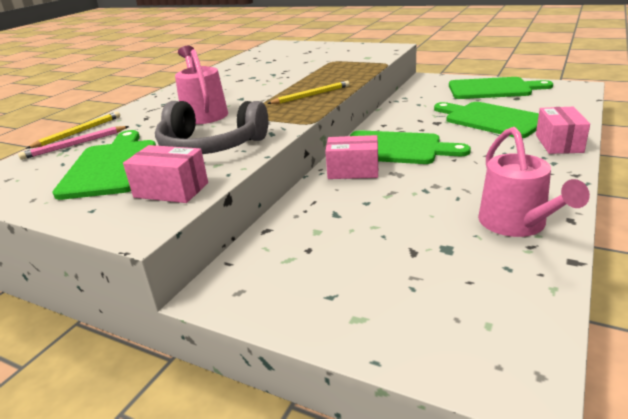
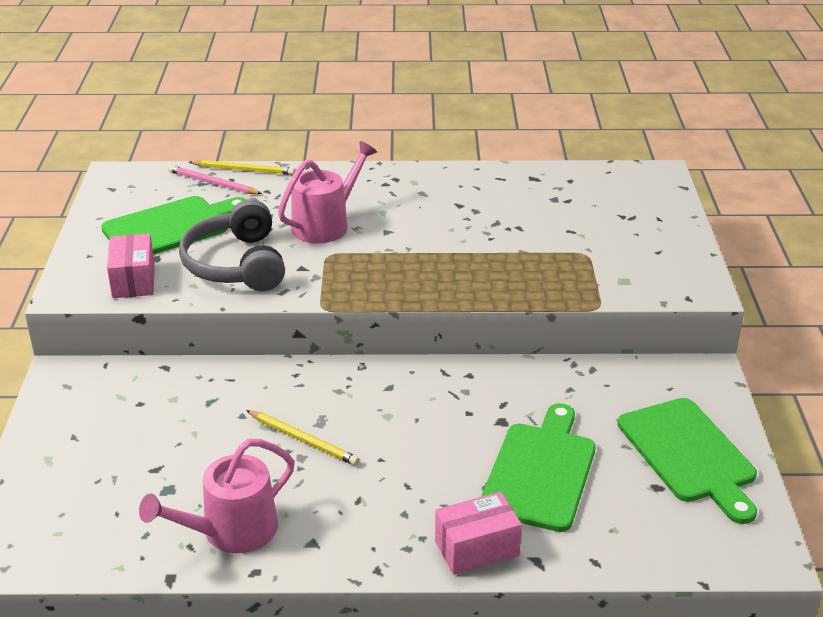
camera: 60 degrees right, 5 degrees up
yellow pencil [267,81,349,104] -> yellow pencil moved to [246,410,359,465]
pink box [325,135,378,179] -> none
green cutting board [350,130,471,164] -> none

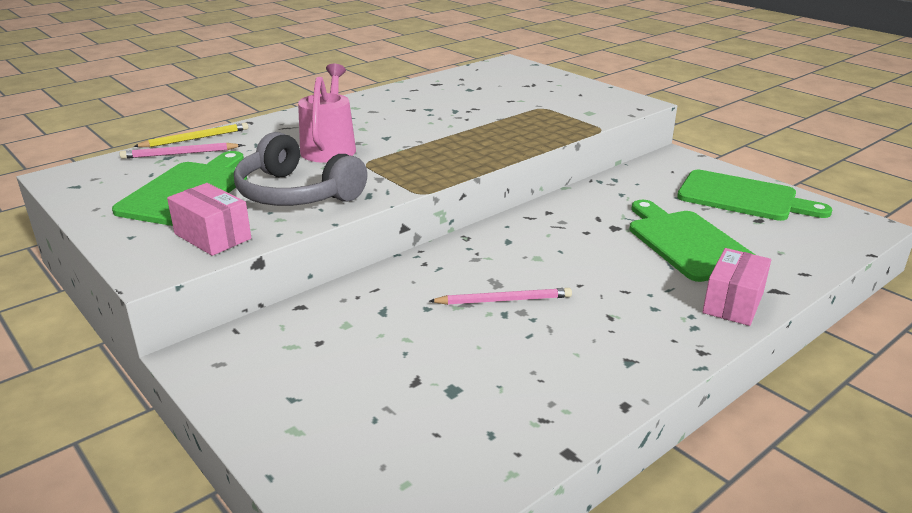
camera: 40 degrees left, 5 degrees down
pink watering can [139,439,295,553] -> none
yellow pencil [246,410,359,465] -> pink pencil [429,288,572,305]

